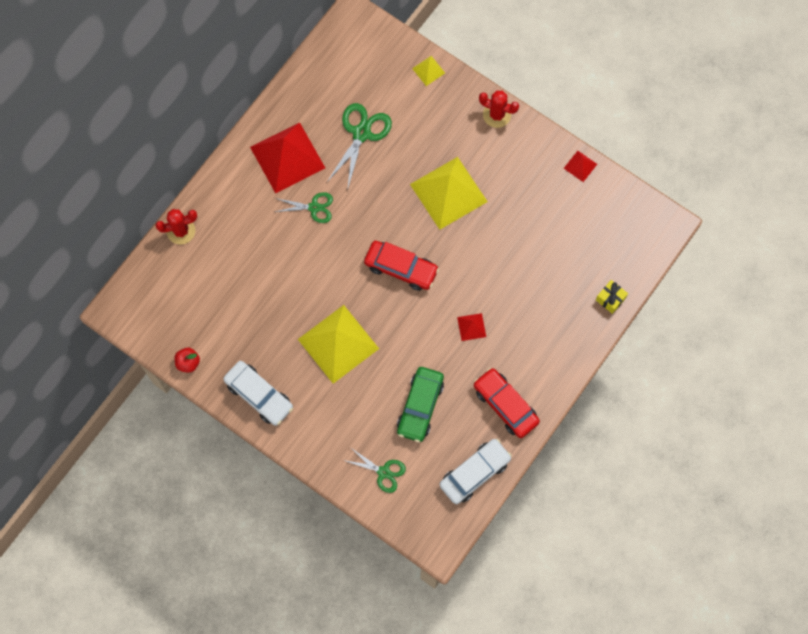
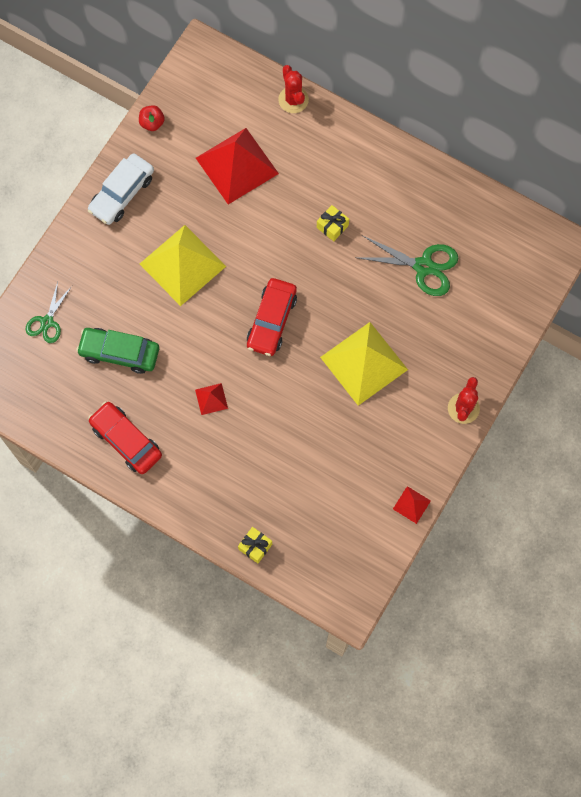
camera: 85 degrees right, 0 degrees up
red pyramid [250,123,325,193] -> red pyramid moved to [196,128,279,204]
green scissors [275,192,333,223] -> yellow gift [317,205,349,241]
yellow pyramid [412,56,445,86] -> none
white car [440,439,512,504] -> none
red car [474,368,540,438] -> red car turned 90 degrees counterclockwise [88,401,162,474]

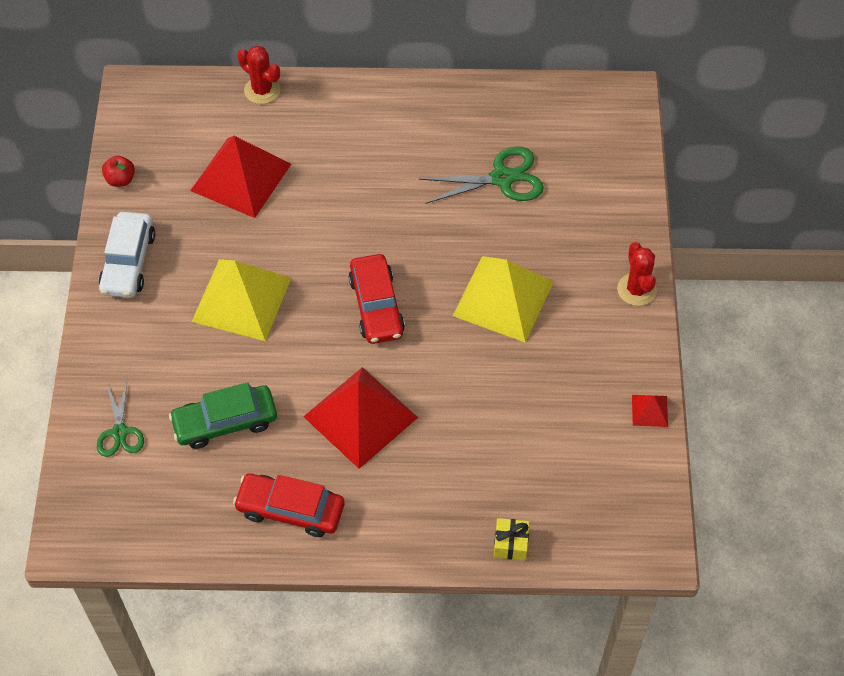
camera: 30 degrees left, 15 degrees down
red pyramid [195,383,228,415] -> red pyramid [303,367,418,469], size x2.31
yellow gift [317,205,349,241] -> none

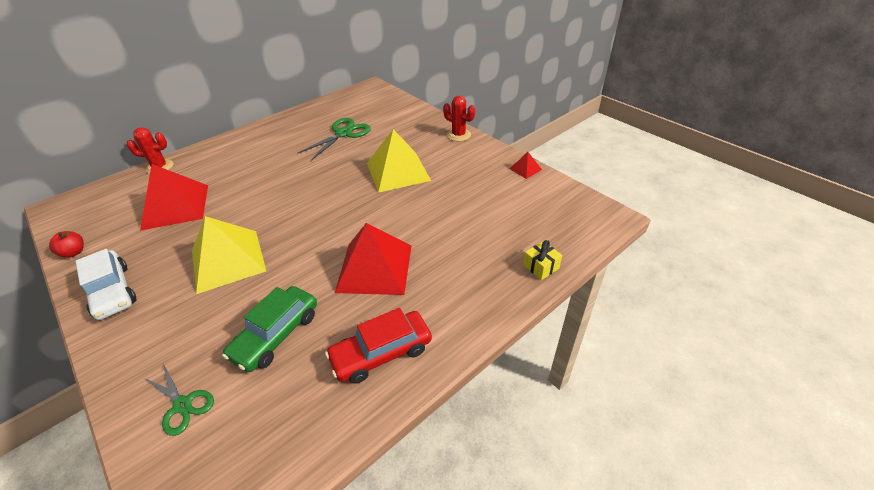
camera: 40 degrees left, 15 degrees down
red car [349,254,405,344] -> none

